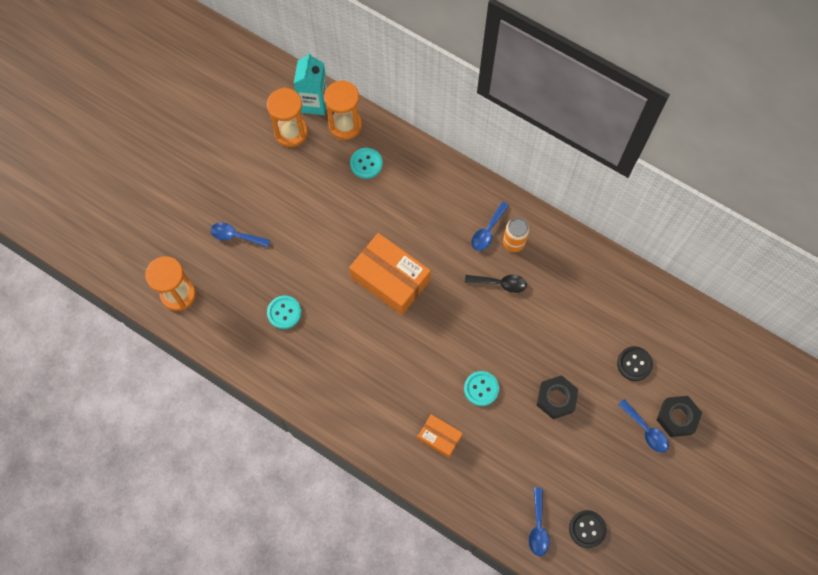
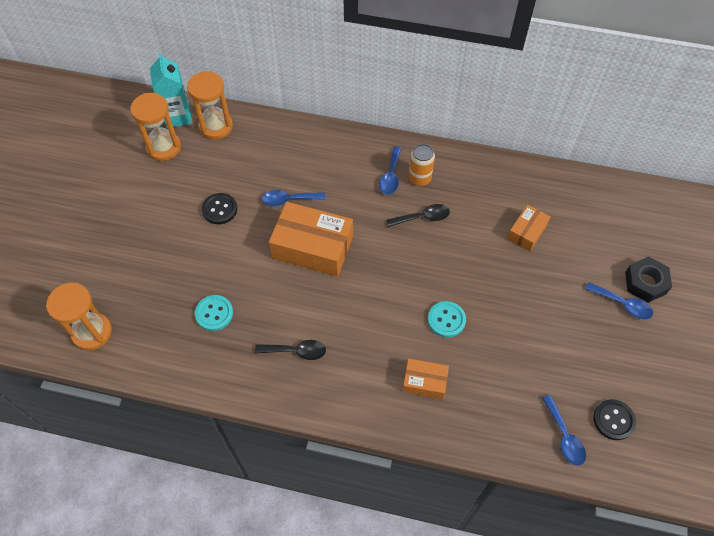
camera: 20 degrees left, 10 degrees down
blue spoon [210,222,270,247] -> blue spoon moved to [262,190,326,206]
turquoise button [350,148,383,179] -> none
black nut [537,375,578,419] -> none
black button [617,346,653,381] -> black button moved to [202,193,237,224]
none -> black spoon [255,340,326,360]
none -> orange box [507,205,551,251]

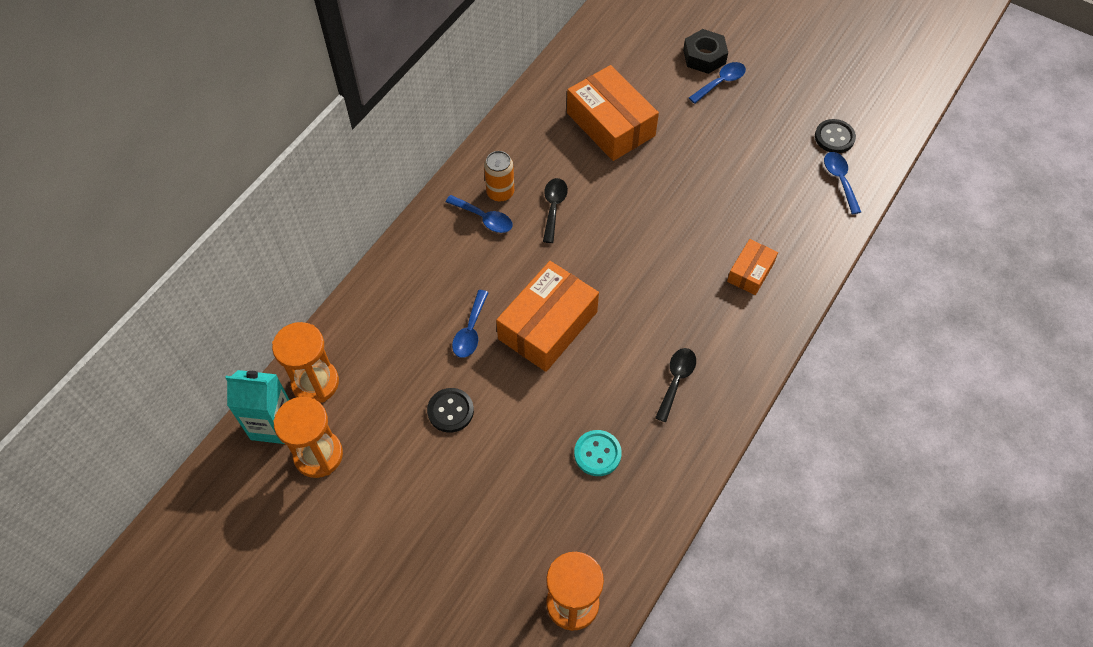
camera: 70 degrees left, 0 degrees up
turquoise button [428,301,466,338] -> none
orange box [507,205,551,251] -> orange box [567,65,659,161], size x1.88
blue spoon [542,395,586,466] -> blue spoon turned 105 degrees counterclockwise [824,152,861,214]

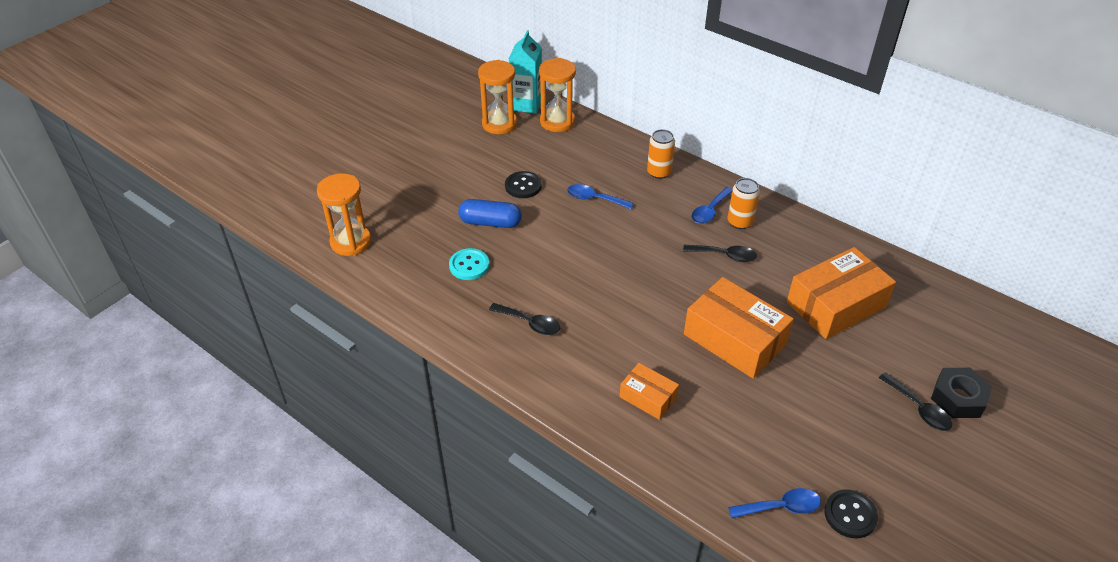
camera: 95 degrees right, 15 degrees down
orange box [496,261,599,372] -> orange box moved to [684,277,794,379]
blue spoon [689,62,746,104] -> black spoon [879,372,952,431]
none -> blue capsule [458,199,522,228]
none -> orange can [647,129,675,179]

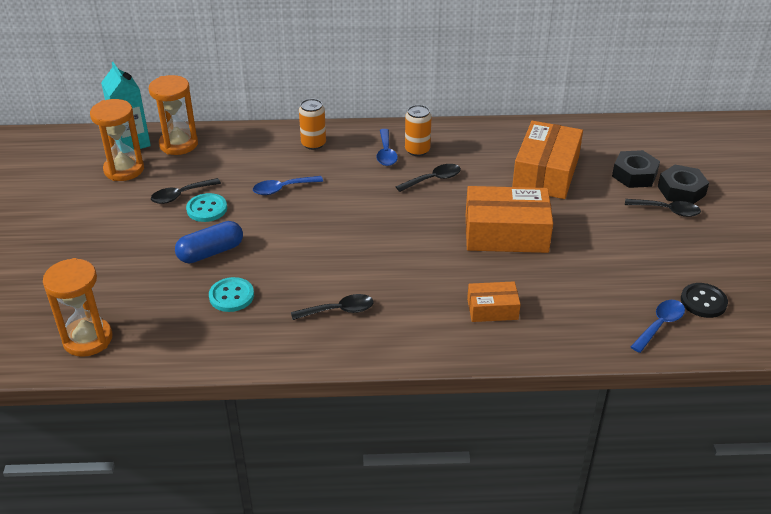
camera: 40 degrees left, 5 degrees down
black button [505,171,542,198] -> turquoise button [186,193,227,222]
none -> black spoon [151,178,221,204]
none -> black nut [612,150,660,188]

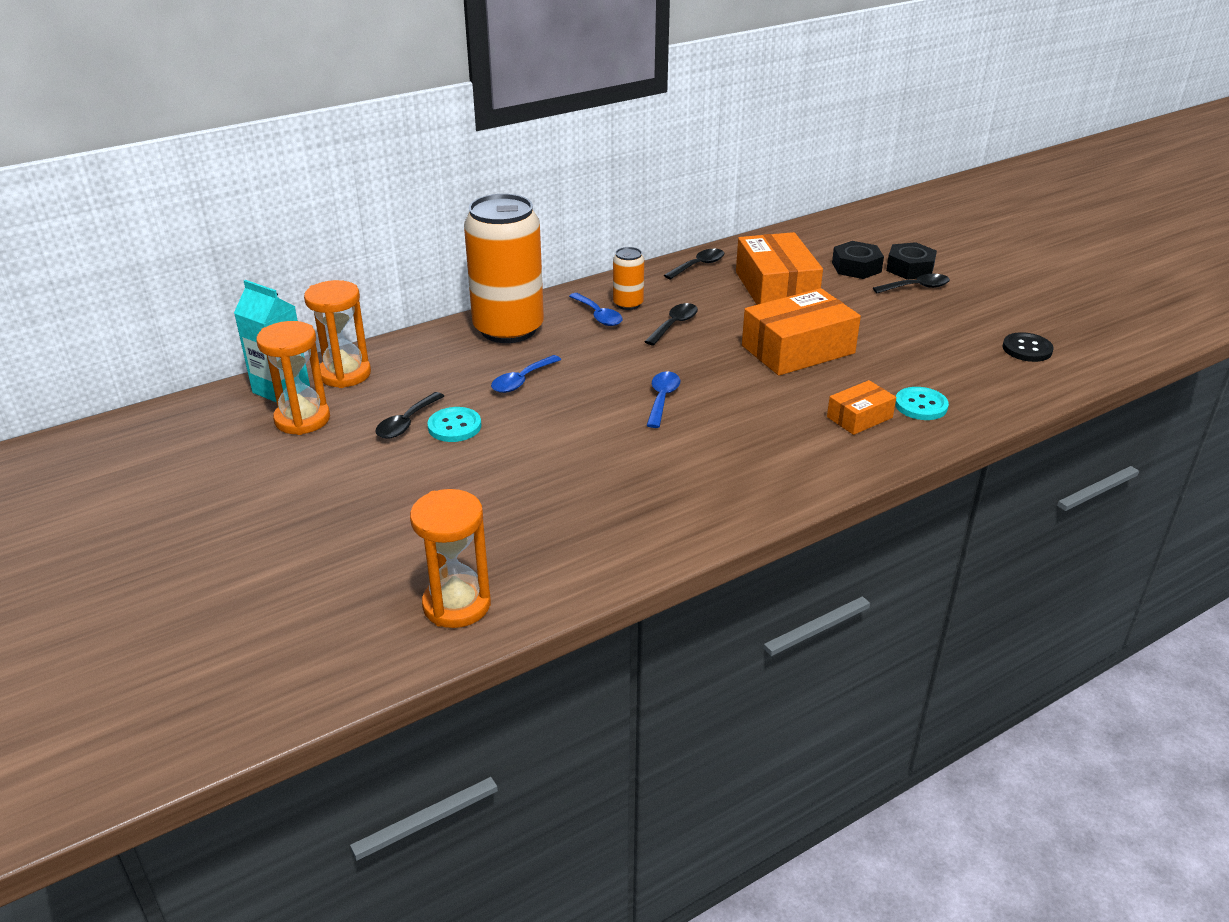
camera: 30 degrees left, 5 degrees down
blue capsule [175,221,243,263] -> none
turquoise button [209,277,254,312] -> turquoise button moved to [895,387,949,420]
black spoon [291,294,374,320] -> black spoon moved to [664,249,725,280]
orange can [299,99,326,150] -> orange can [464,194,544,343], size x2.23
blue spoon [631,300,685,353] -> blue spoon moved to [646,371,680,428]

